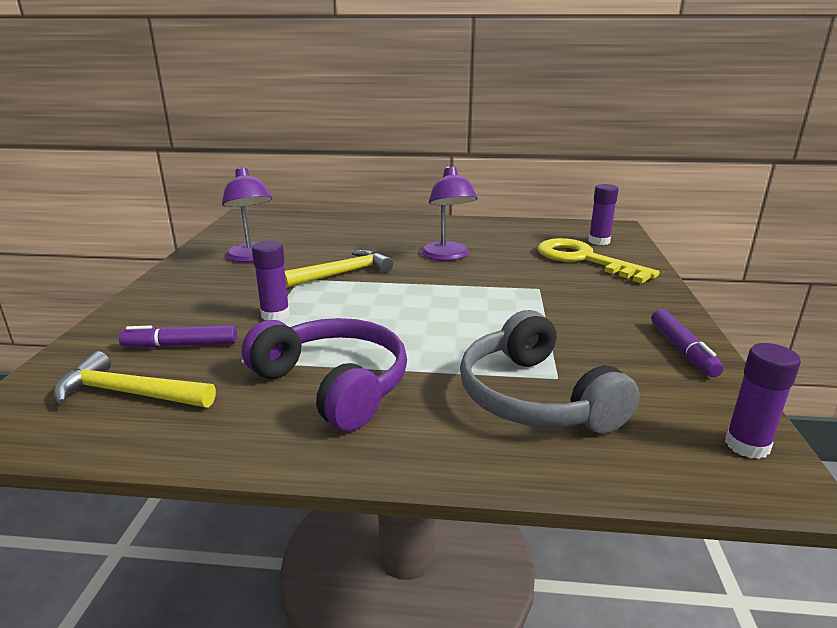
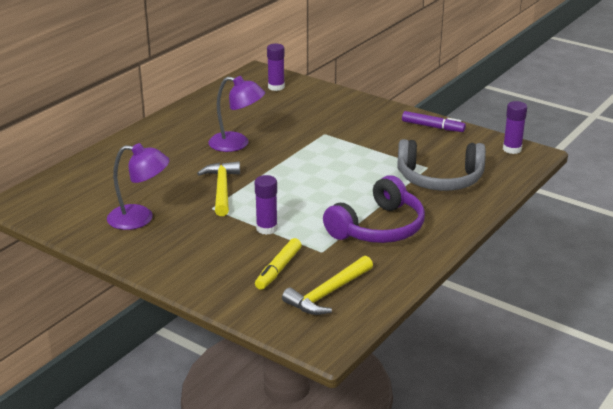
camera: 60 degrees left, 5 degrees up
purple marker [119,325,237,348] -> yellow marker [255,238,302,290]
purple headphones [242,318,407,431] -> purple headphones turned 150 degrees clockwise [323,175,425,243]
yellow key [538,238,660,284] -> none

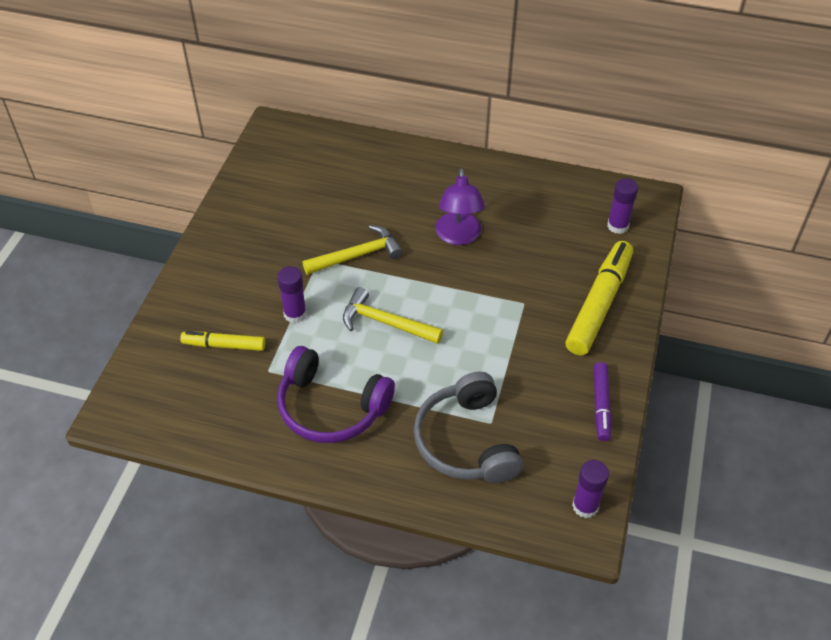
camera: 70 degrees right, 20 degrees up
purple lamp [107,143,170,230] -> none
yellow hammer [282,256,373,315] -> yellow hammer moved to [343,287,443,344]
none -> yellow marker [565,241,633,355]

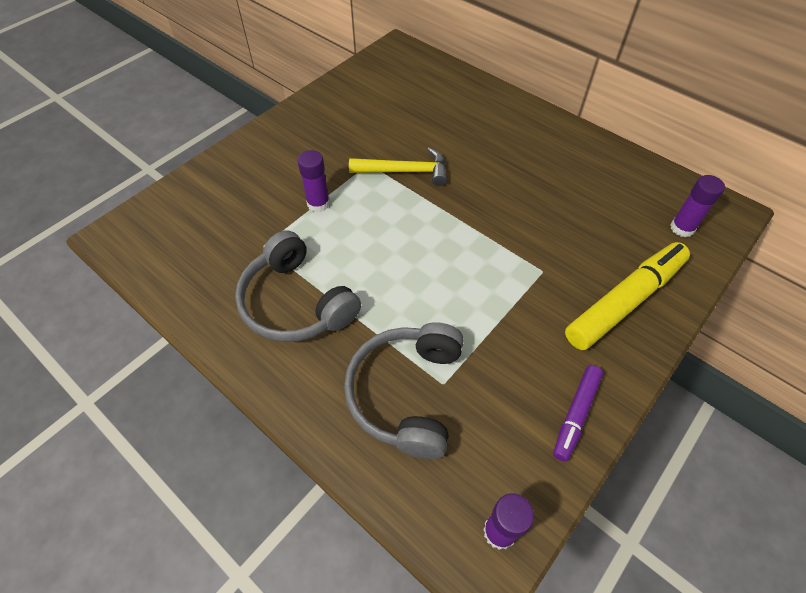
camera: 25 degrees right, 5 degrees up
yellow marker [180,331,265,351] -> none
purple headphones [277,346,395,443] -> grey headphones [235,230,361,342]
yellow hammer [343,287,443,344] -> none
purple lamp [435,168,485,245] -> none

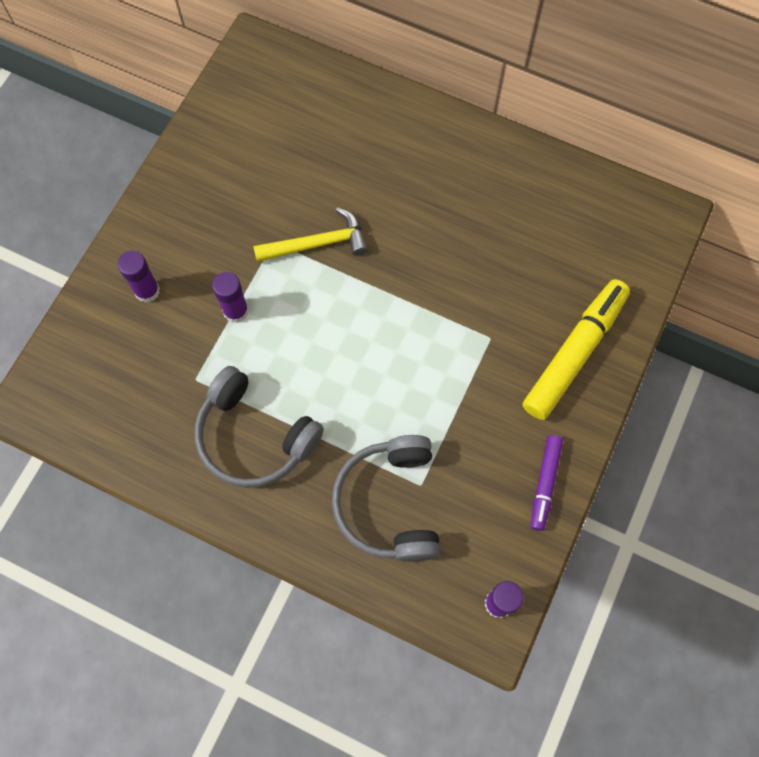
camera: 15 degrees left, 15 degrees up
purple glue stick [670,175,725,237] -> purple glue stick moved to [118,251,160,302]

